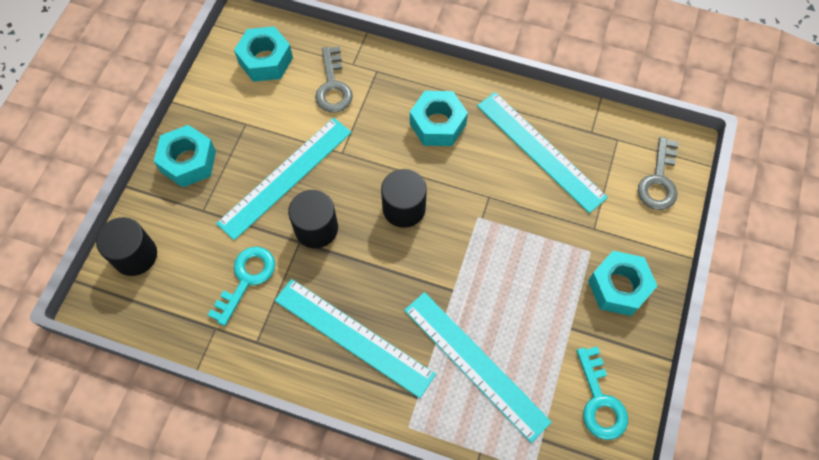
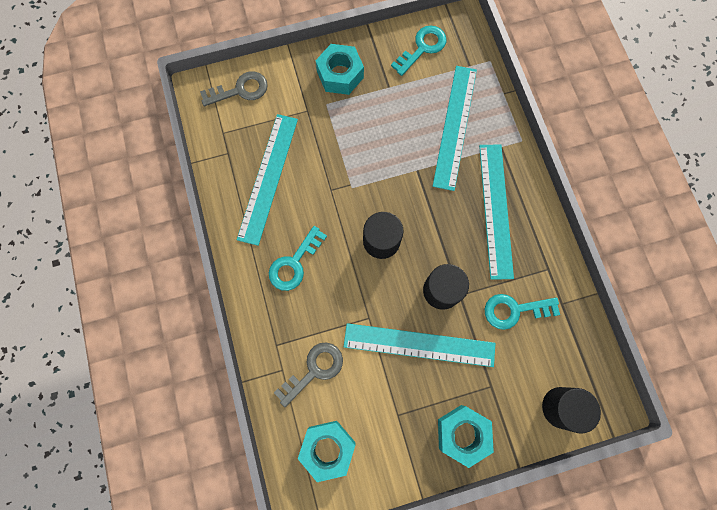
camera: 125 degrees left, 10 degrees up
turquoise nut [410,91,468,146] -> turquoise key [269,226,327,291]

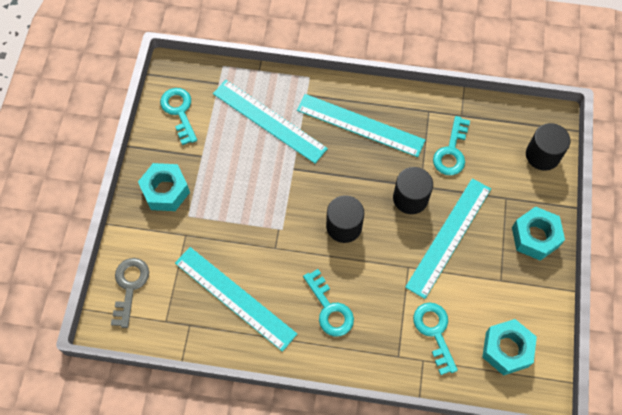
camera: 65 degrees left, 10 degrees down
grey key [274,342,343,407] -> turquoise key [413,302,458,375]

